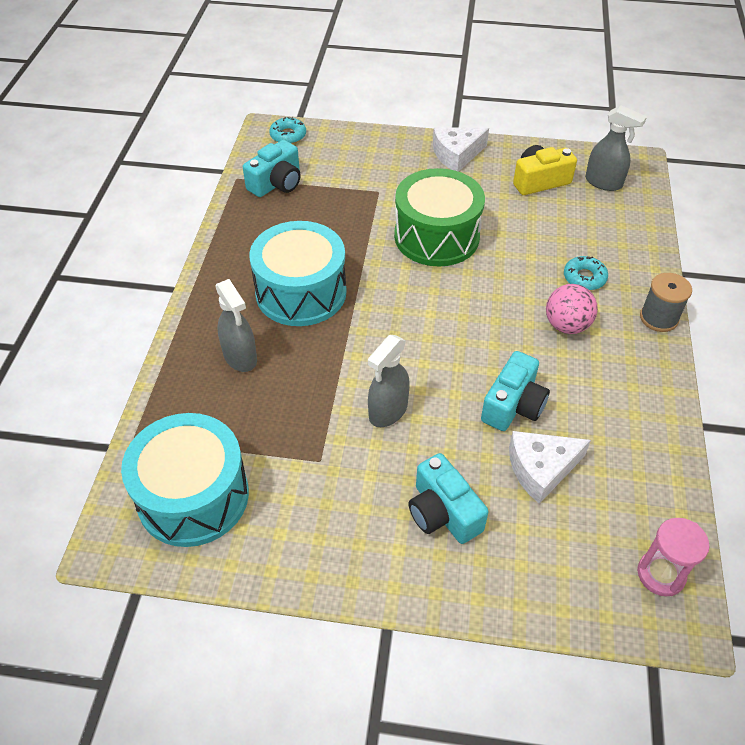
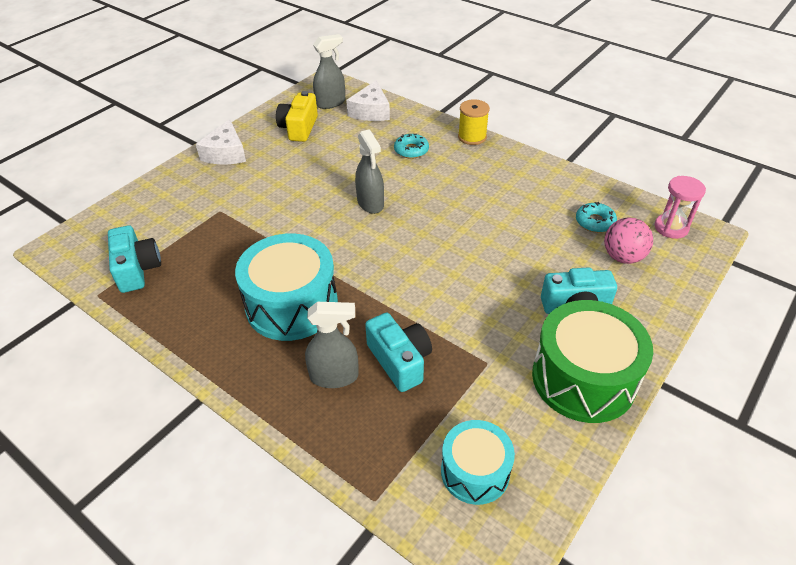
camera: 60 degrees left, 5 degrees down
turquoise drum [121,413,249,547] -> turquoise drum [441,420,515,505], size x0.60
turquoise donut [269,117,306,144] -> turquoise donut moved to [576,202,617,233]
grey spray bottle [368,335,410,427] -> grey spray bottle moved to [355,129,384,214]
green drum [394,168,485,267] -> green drum moved to [532,300,653,423]
turquoise camera [481,351,550,431] -> turquoise camera moved to [365,313,432,392]
white cheese [509,431,591,504] -> white cheese moved to [346,80,390,121]
pink ball [546,284,598,334] -> pink ball moved to [604,217,653,264]
grey spool [640,273,692,332] -> yellow spool [458,99,490,145]

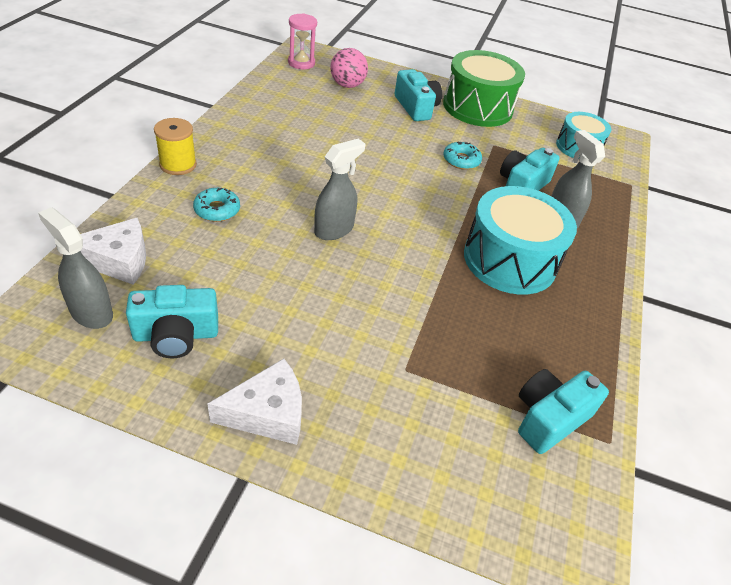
camera: 115 degrees left, 0 degrees up
yellow camera [276,91,318,142] -> turquoise camera [126,285,218,358]
turquoise donut [576,202,617,233] -> turquoise donut moved to [443,142,482,170]

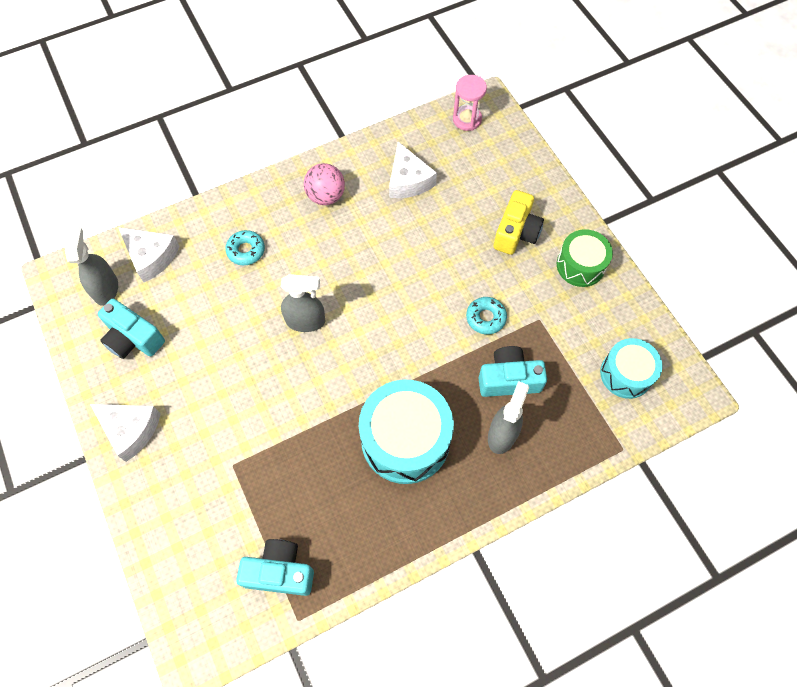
camera: 50 degrees right, 20 degrees up
yellow spool [154,118,197,175] -> none
pink ball [330,48,368,88] -> pink ball moved to [304,163,345,205]
turquoise camera [394,69,442,121] -> yellow camera [493,190,544,255]
green drum [443,50,525,127] -> green drum [557,229,613,287], size x0.60
none -> white cheese [389,142,437,198]

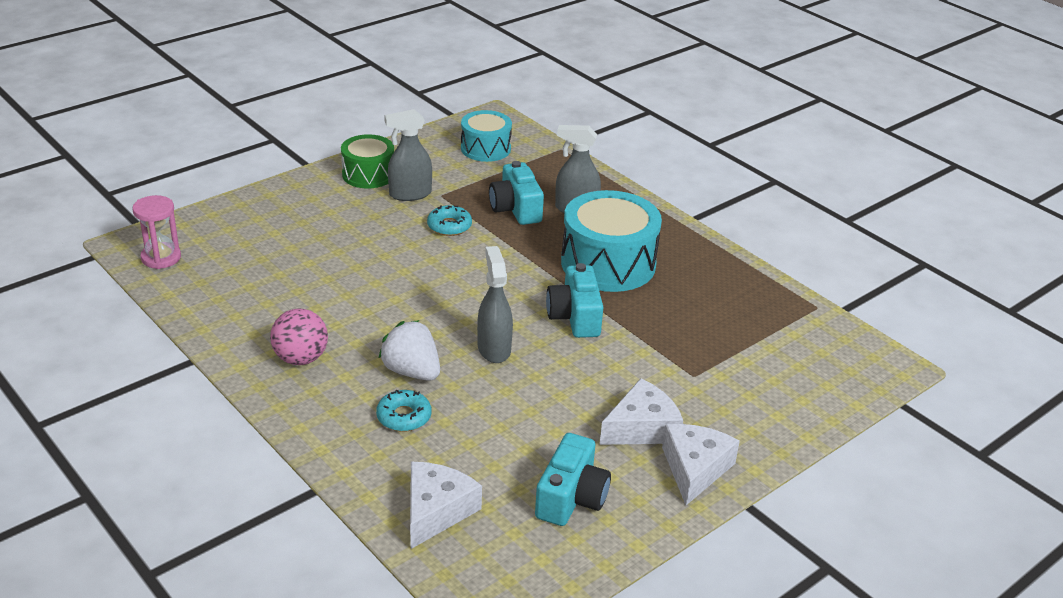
camera: 105 degrees left, 30 degrees down
grey spray bottle [65,226,118,306] -> grey spray bottle moved to [384,109,432,201]
turquoise camera [236,539,314,596] -> turquoise camera moved to [546,263,603,338]
white cheese [389,142,437,198] -> white cheese moved to [600,378,683,445]
yellow camera [493,190,544,255] -> none
none -> white strawberry [378,320,440,381]

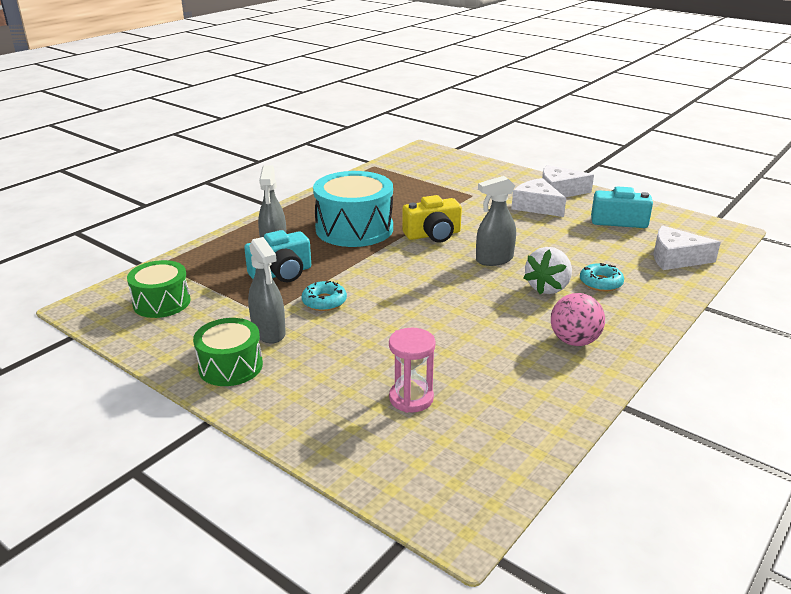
camera: 100 degrees left, 5 degrees down
pink hourglass [133,195,181,269] -> pink hourglass moved to [389,328,436,413]
turquoise drum [461,110,512,162] -> green drum [127,260,190,318]
turquoise camera [546,263,603,338] -> yellow camera [402,195,462,243]

